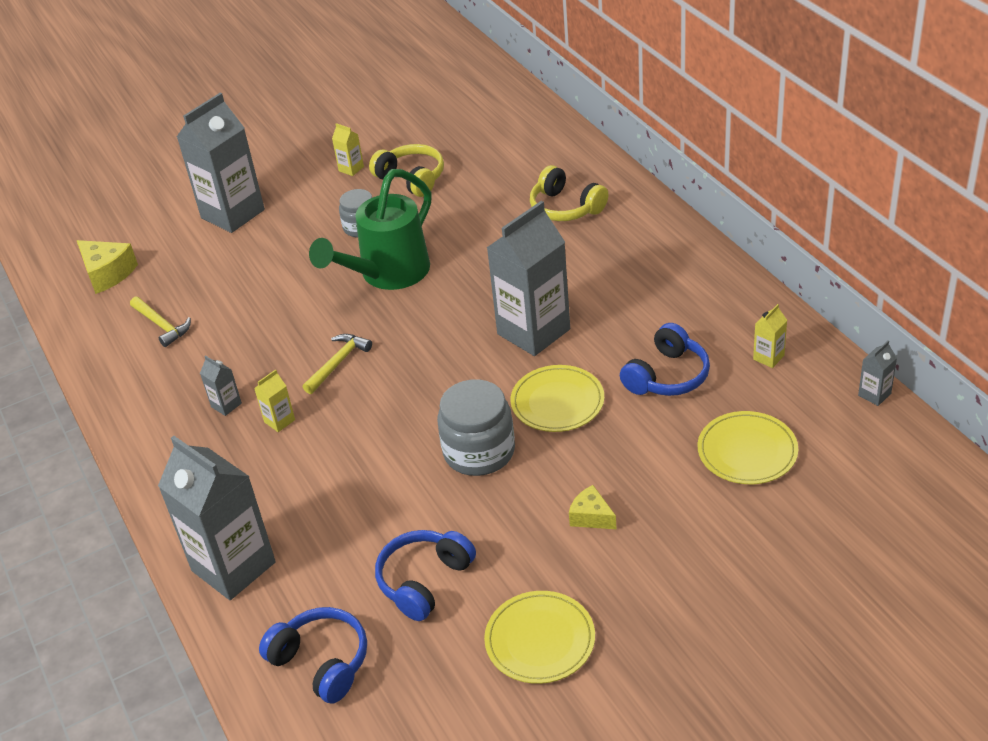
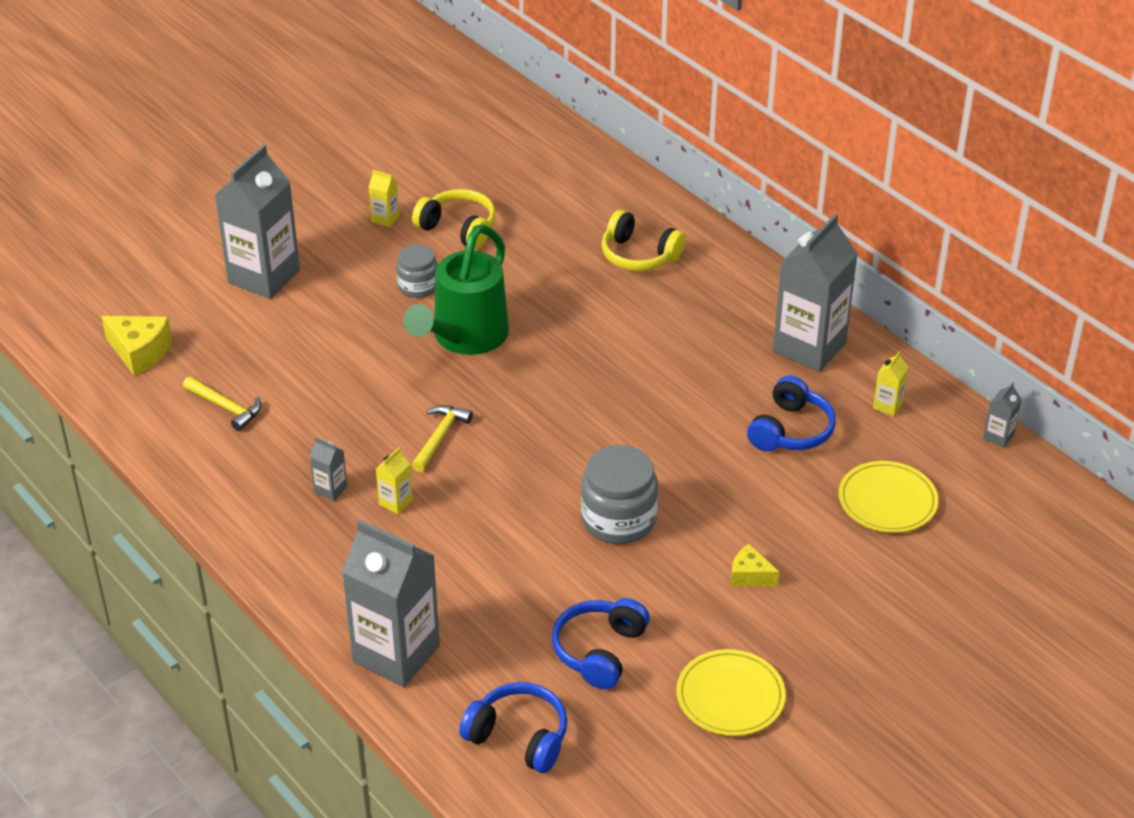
camera: 15 degrees left, 0 degrees up
grey carton [487,201,570,356] -> grey carton moved to [773,214,858,372]
yellow plate [510,365,604,432] -> none

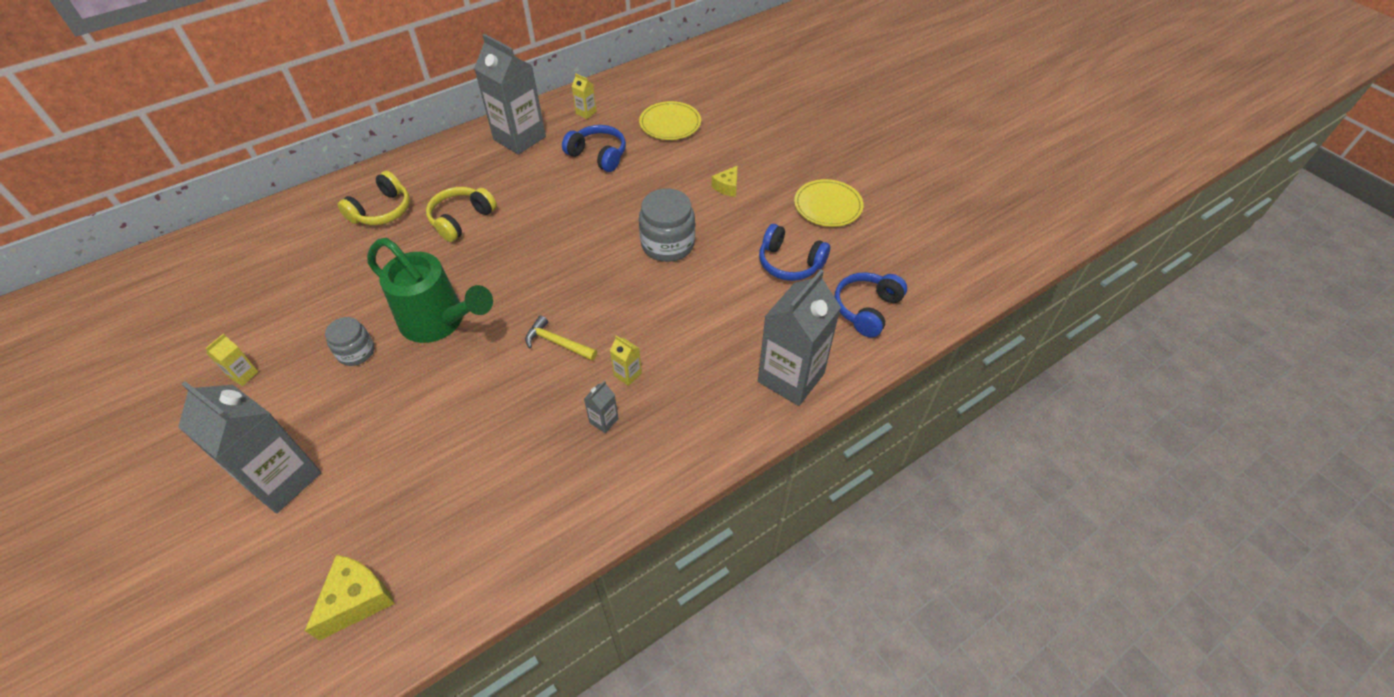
camera: 85 degrees left, 10 degrees up
yellow hammer [183,377,262,431] -> none
yellow headphones [412,189,496,249] -> yellow headphones moved to [426,187,497,242]
grey carton [983,383,1022,448] -> none

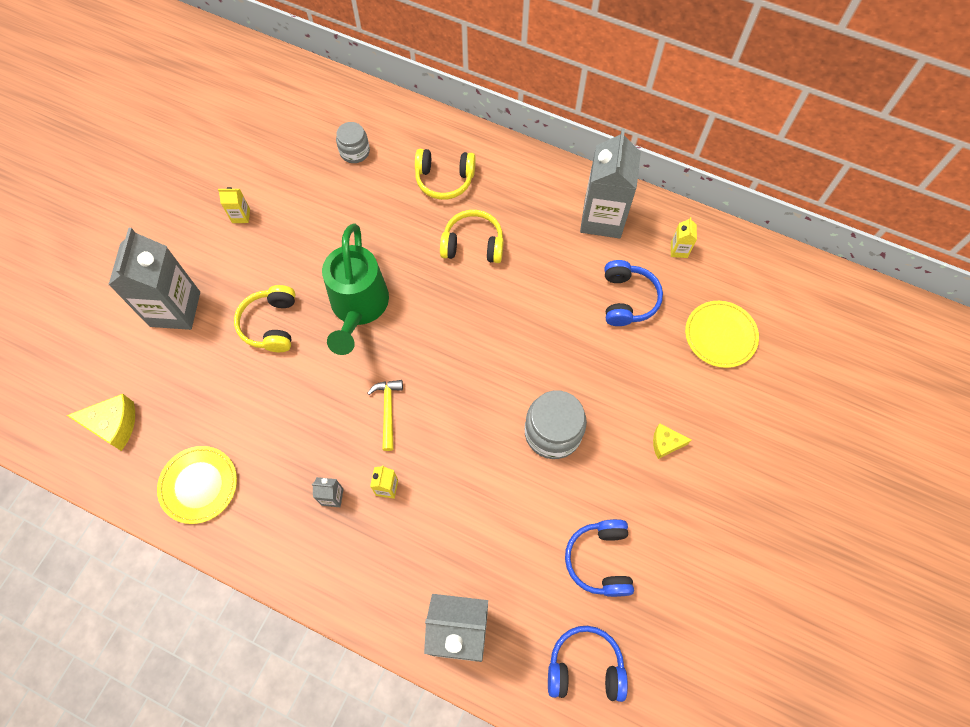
camera: 60 degrees right, 15 degrees up
grey jar [325,317,375,366] -> grey jar moved to [336,122,370,163]
yellow plate [794,179,864,227] -> yellow plate moved to [157,446,237,524]
none -> yellow headphones [234,285,295,352]

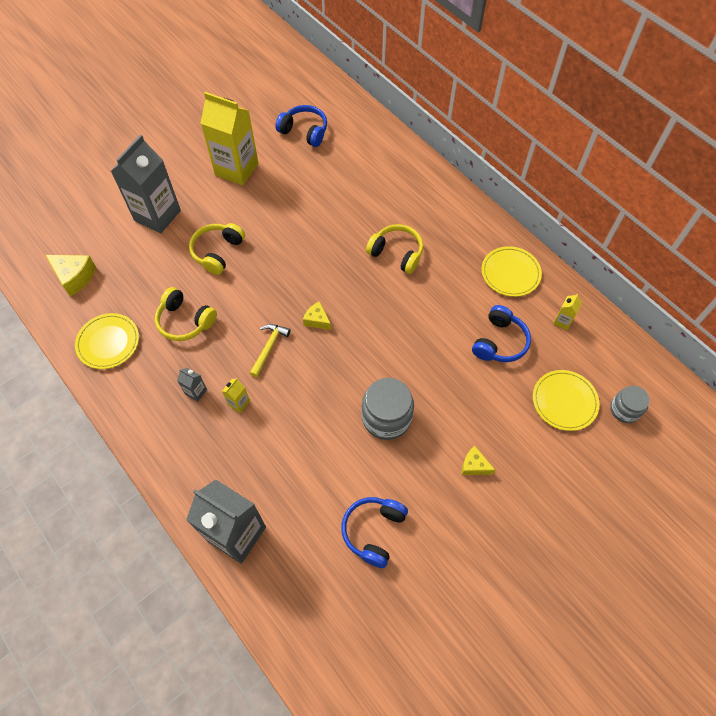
camera: 25 degrees right, 5 degrees down
yellow carton [218,187,250,223] -> yellow carton [200,92,258,186], size x2.43
green watering can [322,223,389,355] -> none
grey jar [336,122,370,163] -> grey jar moved to [610,386,650,423]
yellow headphones [415,149,476,200] -> yellow headphones moved to [155,287,217,341]
blue headphones [548,626,628,702] -> blue headphones moved to [275,105,327,147]
grey carton [580,129,641,238] -> yellow plate [482,246,542,297]
none -> yellow cheese [303,301,331,330]

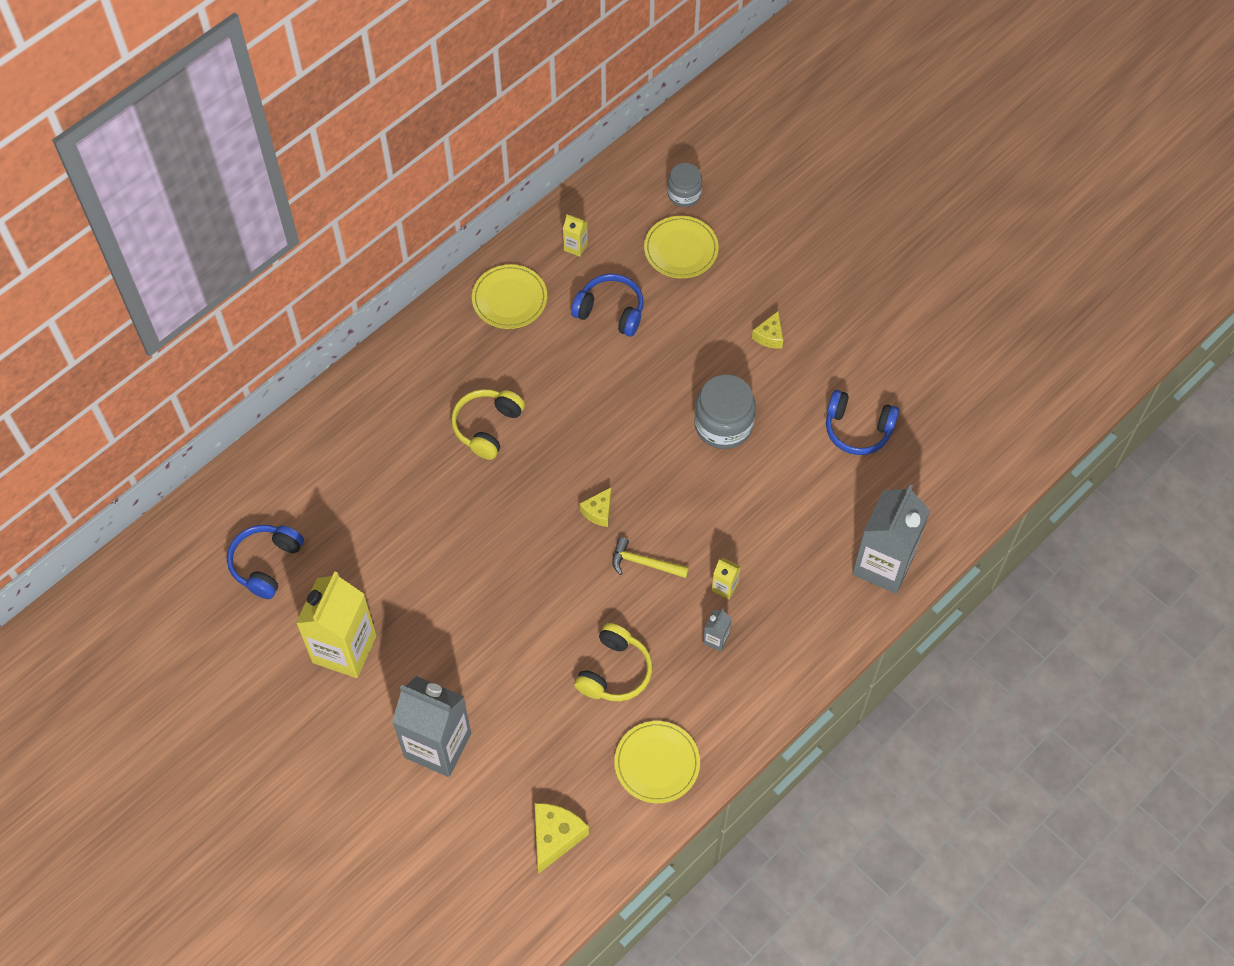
camera: 95 degrees left, 0 degrees up
yellow headphones [189,223,245,275] -> none

